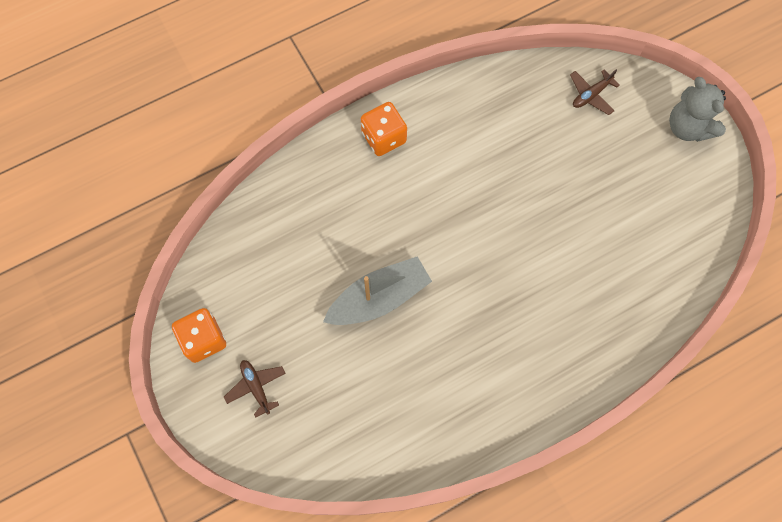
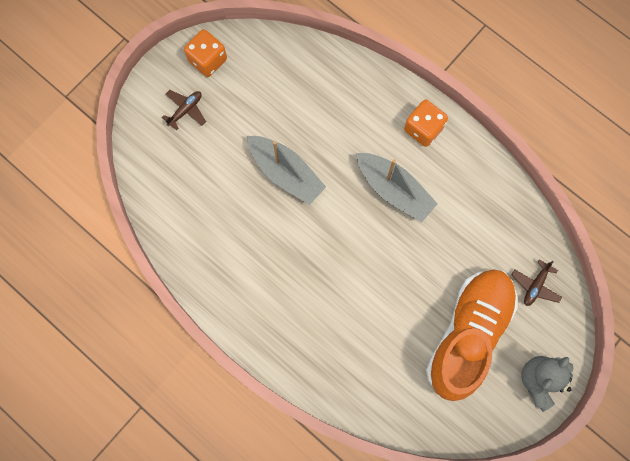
camera: 70 degrees right, 5 degrees up
brown plane [570,69,620,115] -> brown plane turned 90 degrees counterclockwise [512,259,562,306]
none -> grey boat [356,153,438,222]
none -> orange shoe [426,269,518,401]

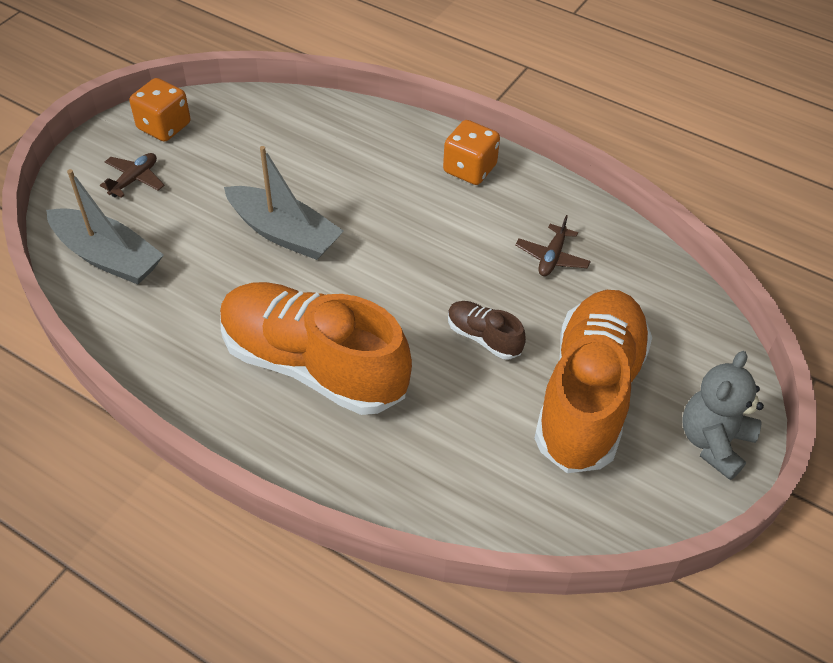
camera: 10 degrees left, 25 degrees down
grey boat [356,153,438,222] -> grey boat moved to [46,169,164,284]
brown plane [512,259,562,306] -> brown plane moved to [515,215,591,276]
none -> orange shoe [220,282,412,415]
none -> brown shoe [448,301,526,360]

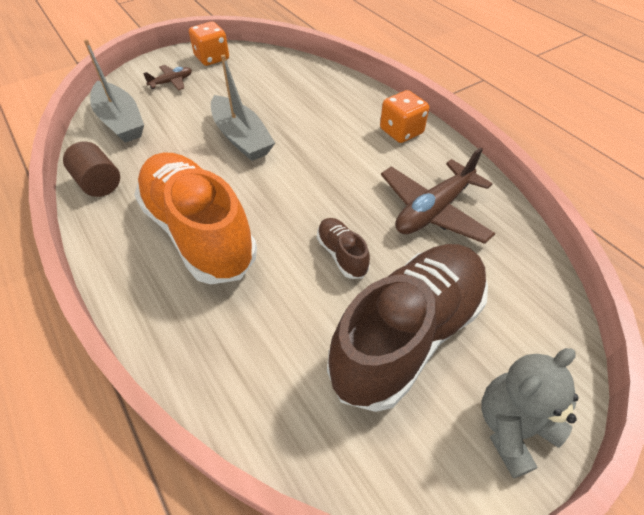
camera: 25 degrees right, 0 degrees up
brown plane [515,215,591,276] -> brown plane [381,148,496,244], size x1.94
orange shoe [534,290,652,473] -> brown shoe [327,244,488,412]
none -> brown cylinder [63,142,120,197]

